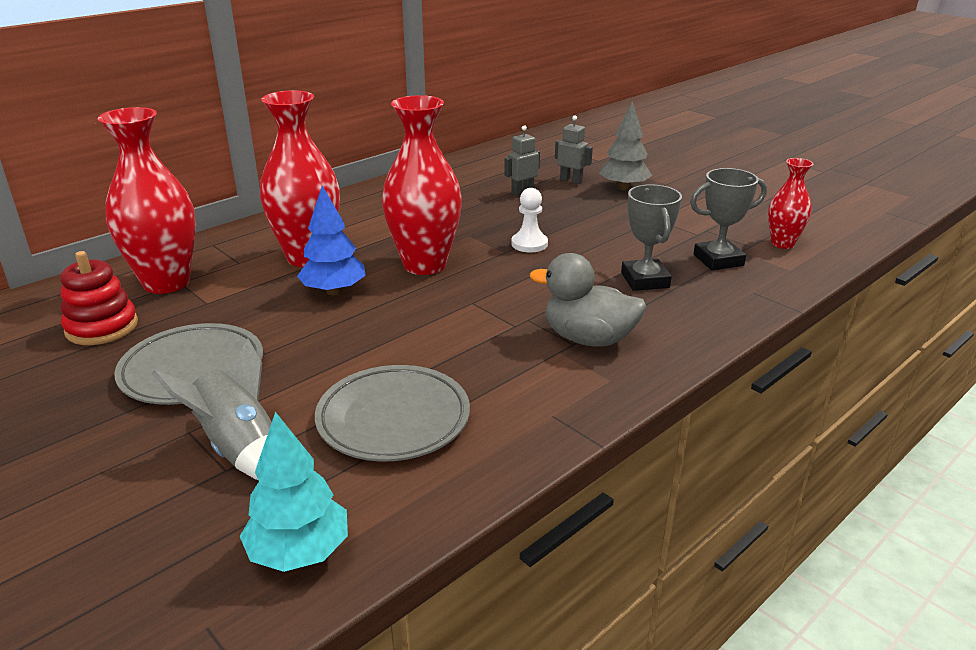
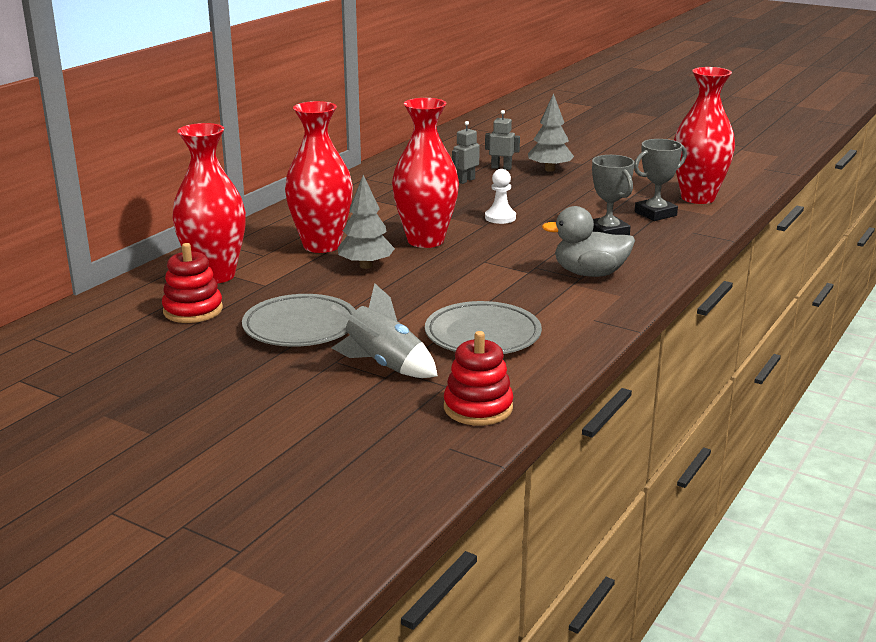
camera: 15 degrees left, 5 degrees down
turquoise tree [240,412,348,572] -> red stacking toy [444,331,513,426]
blue tree [297,185,366,295] -> grey tree [338,175,395,269]
red vase [768,158,813,249] -> red vase [674,67,735,204], size x1.82

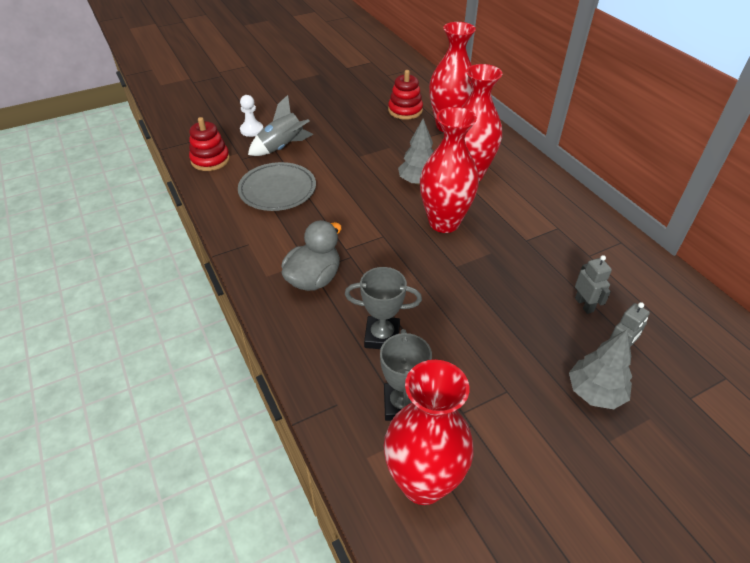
camera: 120 degrees right, 20 degrees up
grey plate [242,294,356,347] -> none
white pawn [485,169,516,224] -> white pawn moved to [240,95,264,137]

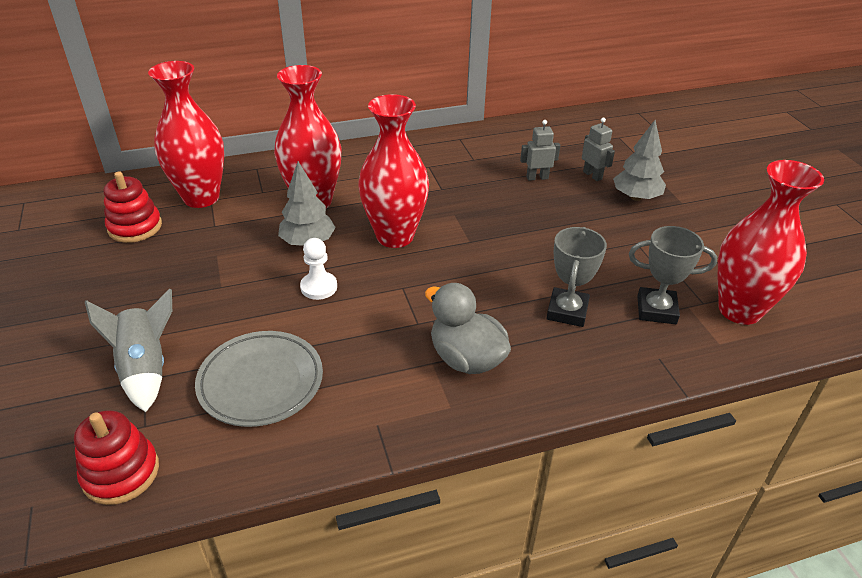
camera: 80 degrees left, 5 degrees down
white pawn [240,95,264,137] -> white pawn moved to [300,238,337,300]

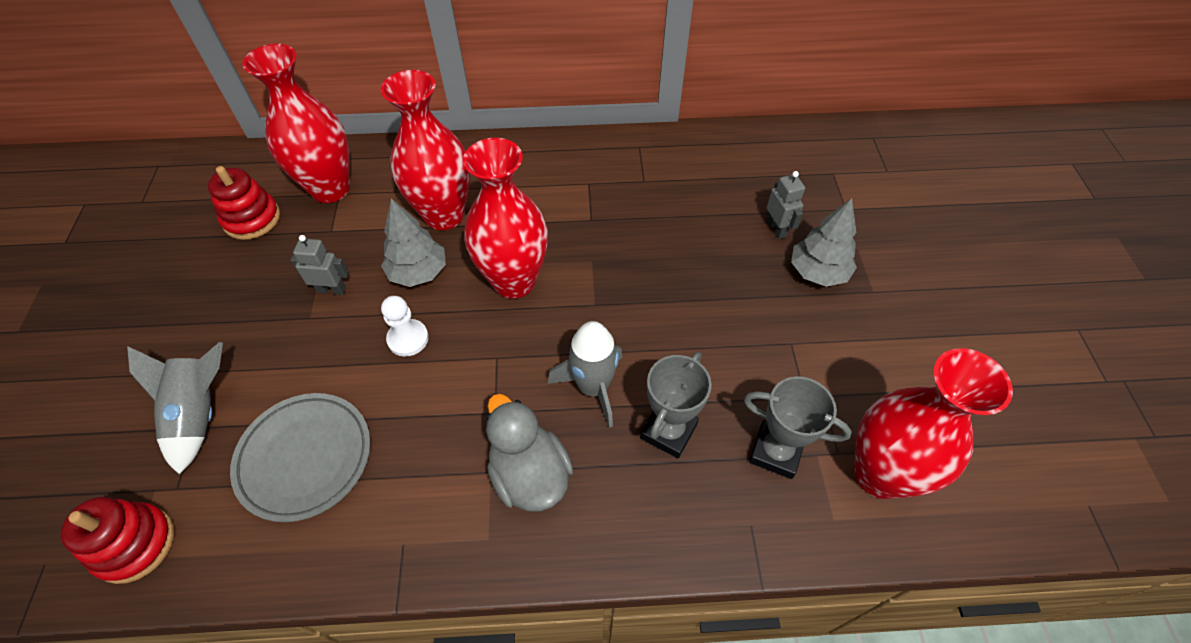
camera: 15 degrees right, 15 degrees up
grey robot [520,120,560,181] -> grey robot moved to [291,235,349,295]
none -> grey rocket [548,321,622,428]

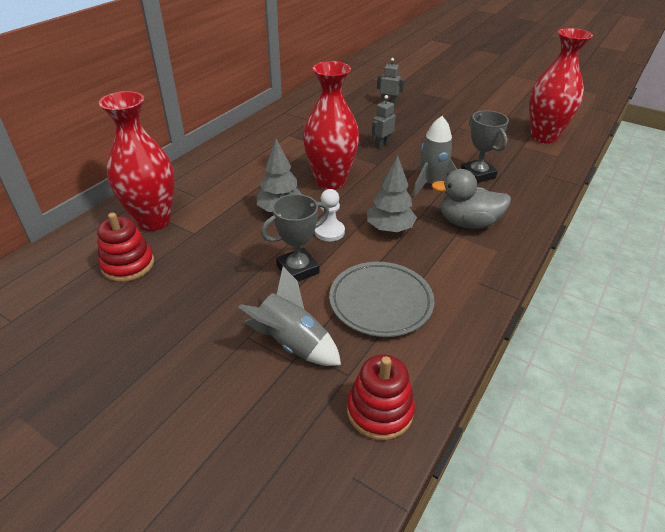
camera: 55 degrees left, 15 degrees down
grey robot [291,235,349,295] -> grey robot moved to [372,95,396,149]
red vase [381,70,470,230] -> none
grey trophy [744,376,852,479] -> grey trophy moved to [261,194,329,281]
grey tree [791,198,857,287] -> grey tree moved to [367,155,417,233]

